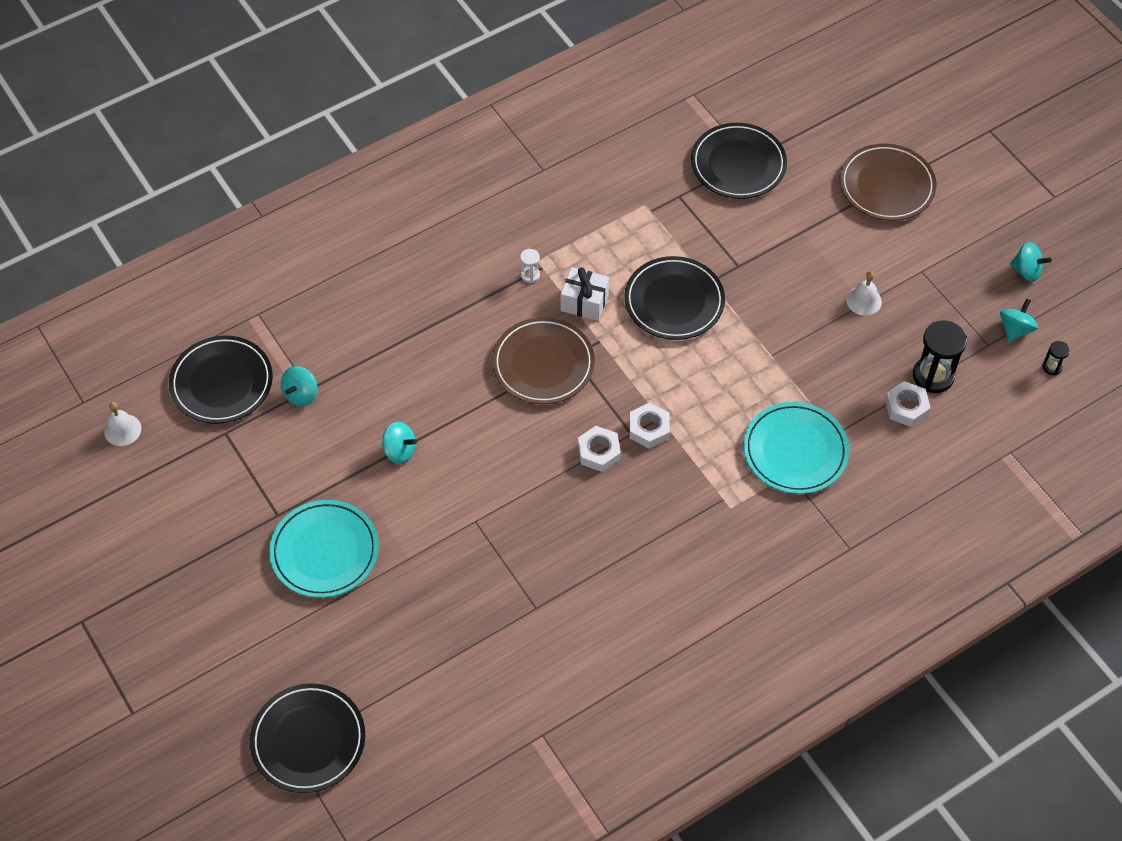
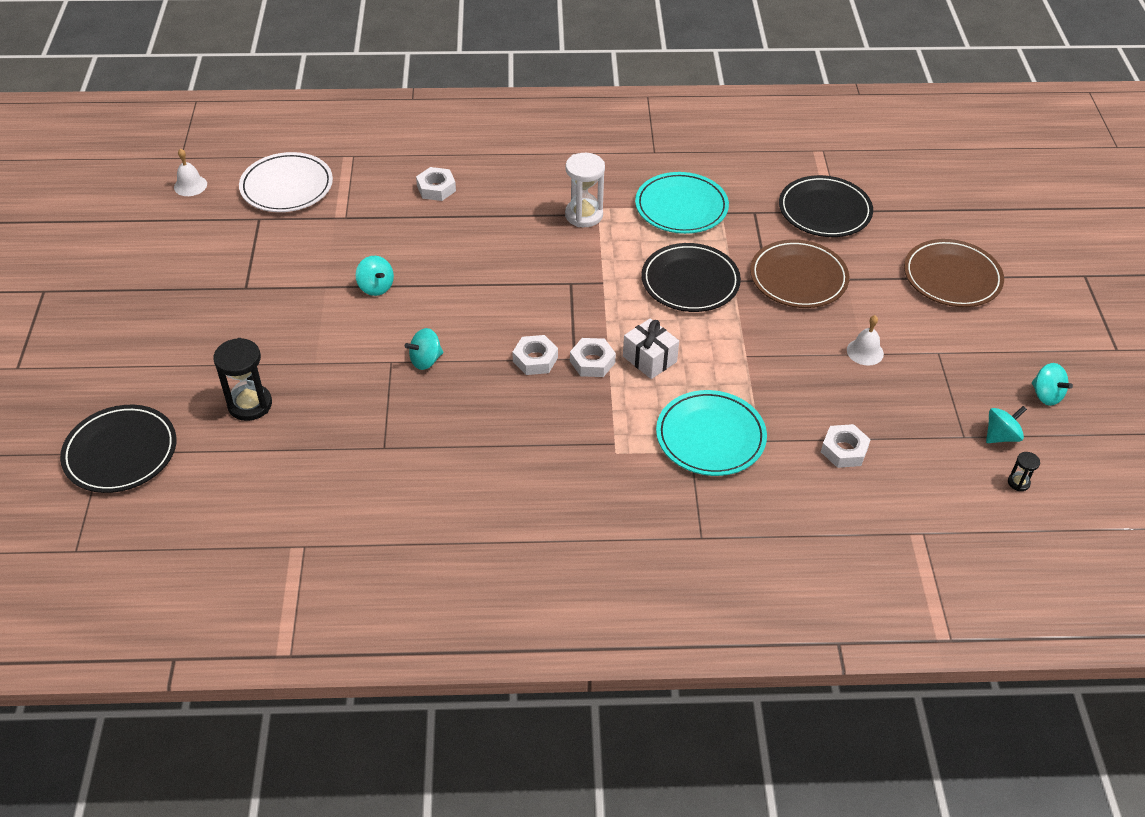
camera: 30 degrees right, 10 degrees down
black plate [169,336,273,424] -> white plate [239,152,333,212]
turquoise plate [269,500,379,598] -> turquoise plate moved to [635,172,729,234]
turquoise spinning top [281,366,317,406] -> turquoise spinning top moved to [405,328,443,370]
brown plate [492,317,595,404] -> brown plate moved to [750,239,850,308]
white hourglass [520,249,540,283] -> white hourglass [565,153,605,227], size x2.10
white gift [561,267,609,321] -> white gift moved to [623,318,679,379]
black hourglass [913,320,967,393] -> black hourglass moved to [213,338,272,421]
none -> white nut [416,167,456,201]

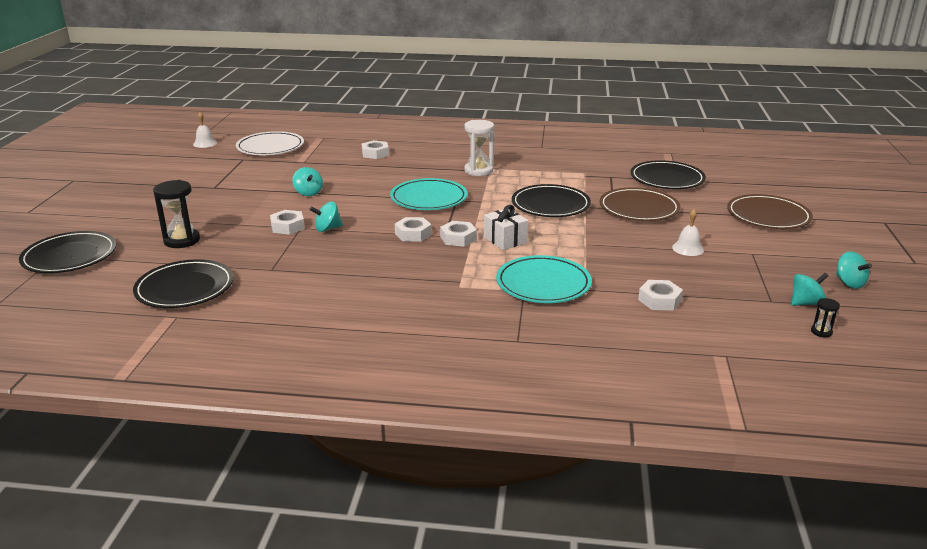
camera: 10 degrees right, 20 degrees down
turquoise plate [635,172,729,234] -> turquoise plate moved to [390,178,468,210]
none -> black plate [133,259,234,308]
none -> white nut [270,210,305,235]

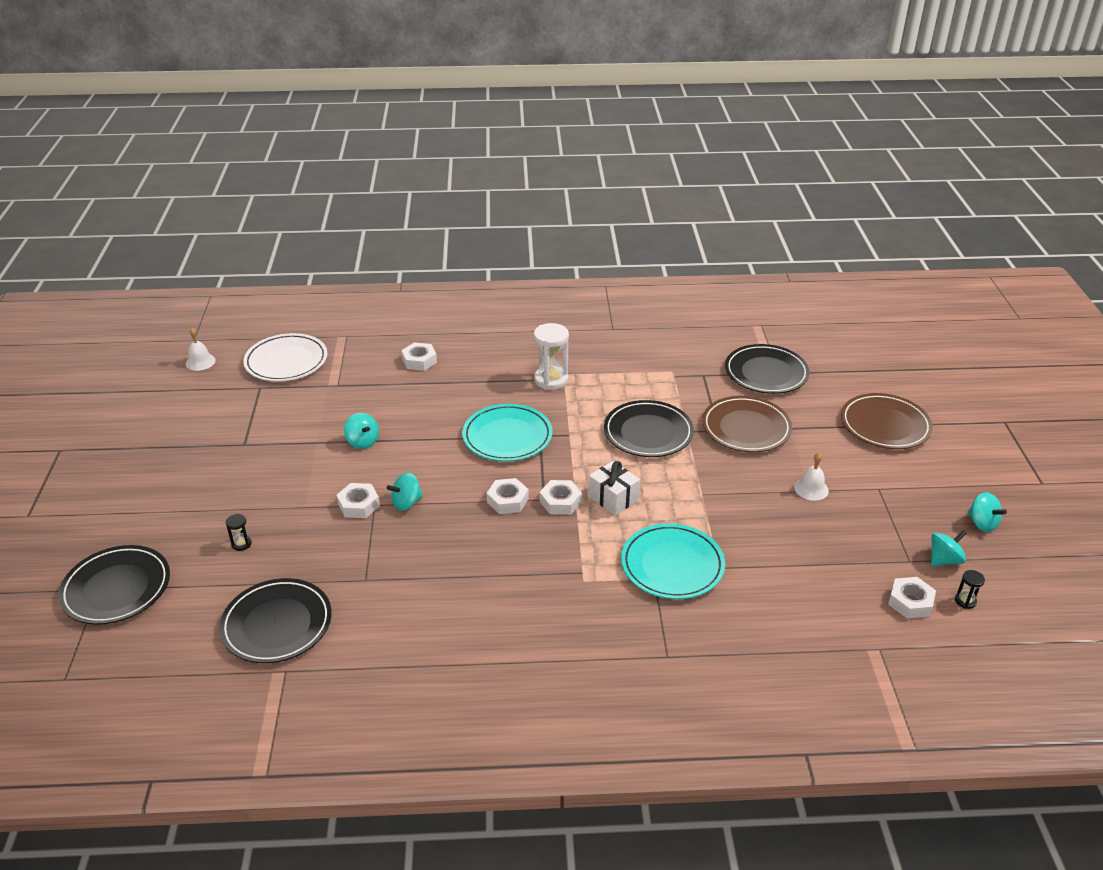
camera: 10 degrees left, 10 degrees up
black hourglass [153,180,200,248] -> black hourglass [226,514,252,551], size x0.48
white nut [638,280,683,311] -> white nut moved to [888,577,936,619]

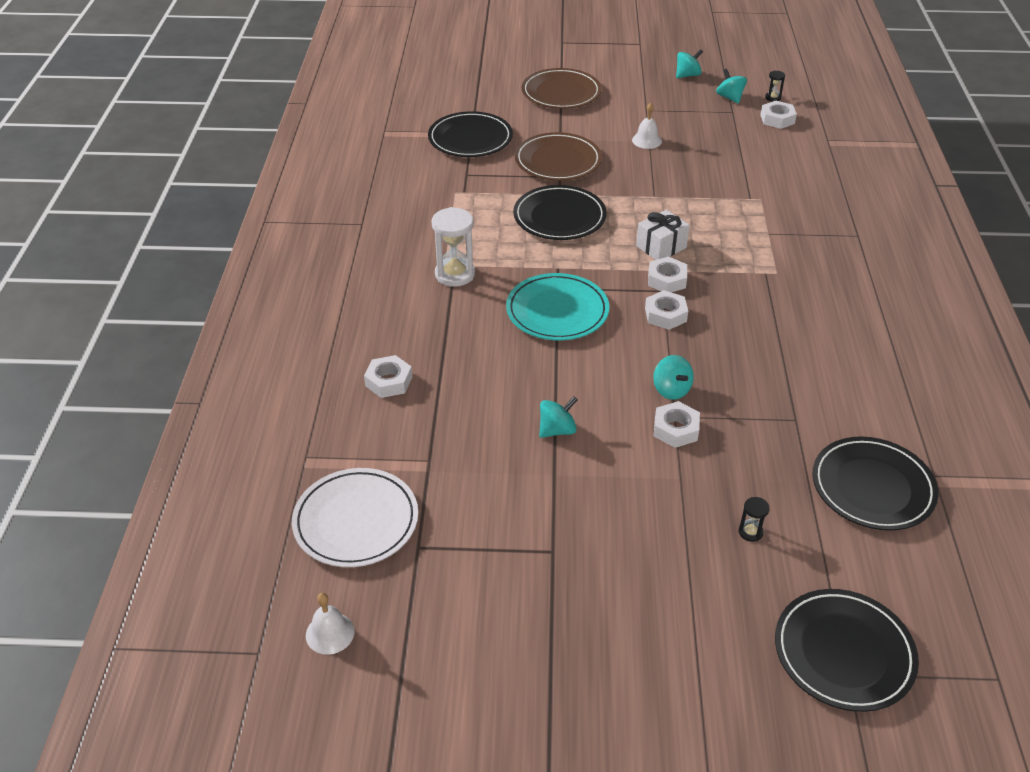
camera: 85 degrees left, 5 degrees up
turquoise plate [621,523,725,599] -> none

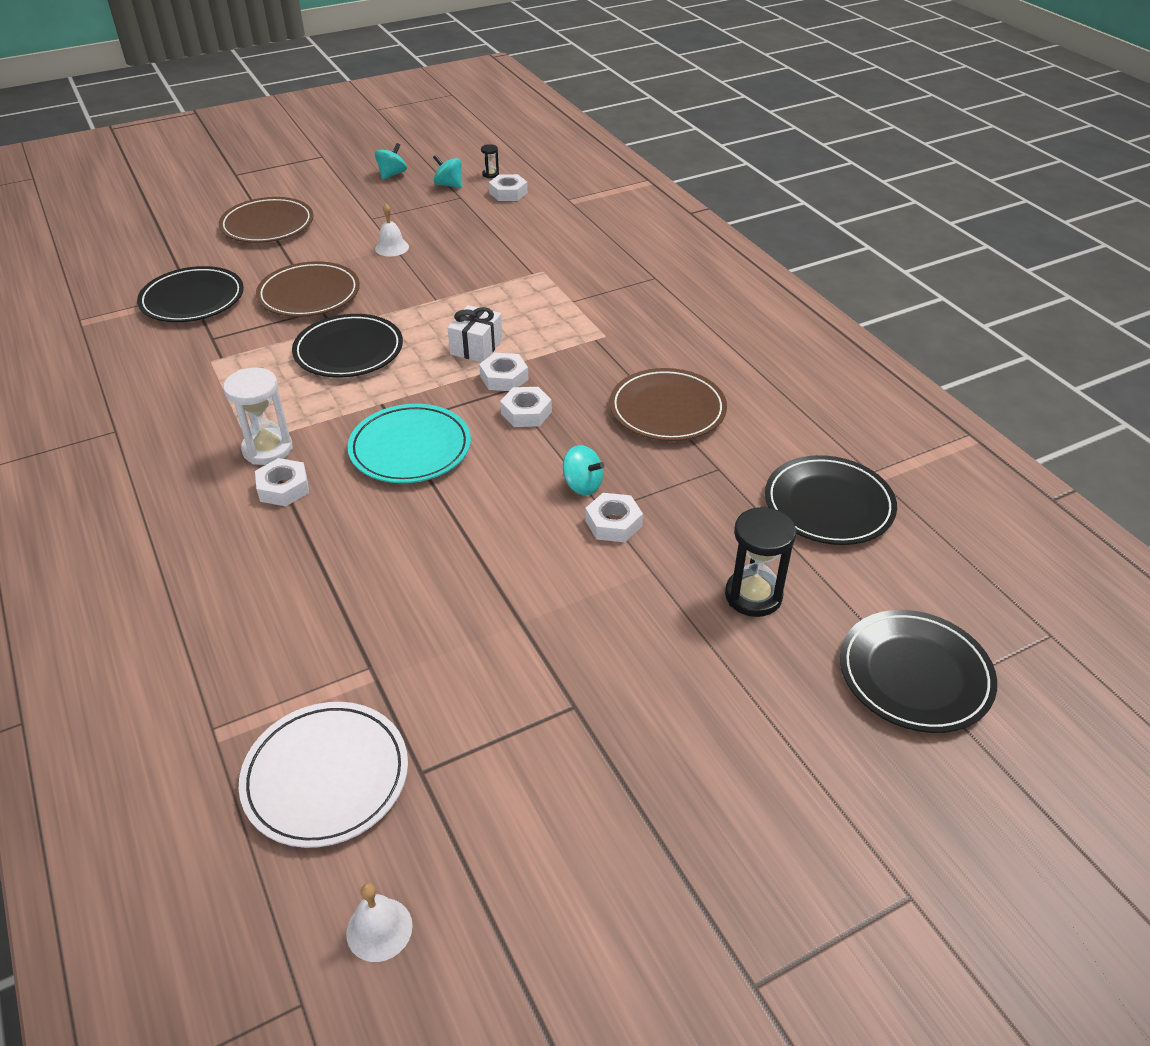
camera: 30 degrees left, 0 degrees up
white nut [364,355,412,398] -> white nut moved to [255,458,309,506]
turquoise spinning top [539,396,578,438] -> none
black hourglass [739,497,770,542] -> black hourglass [725,506,796,617], size x2.10
none -> brown plate [609,368,727,441]

